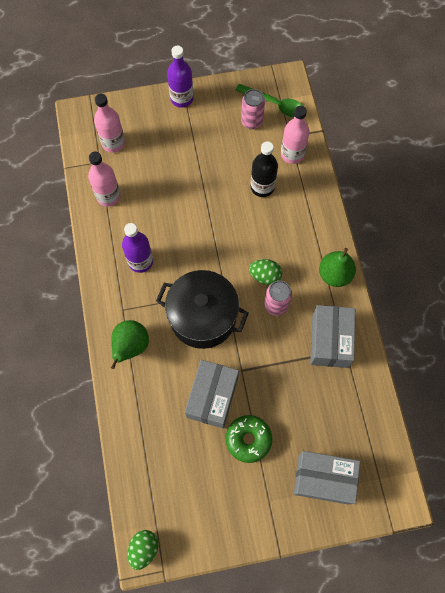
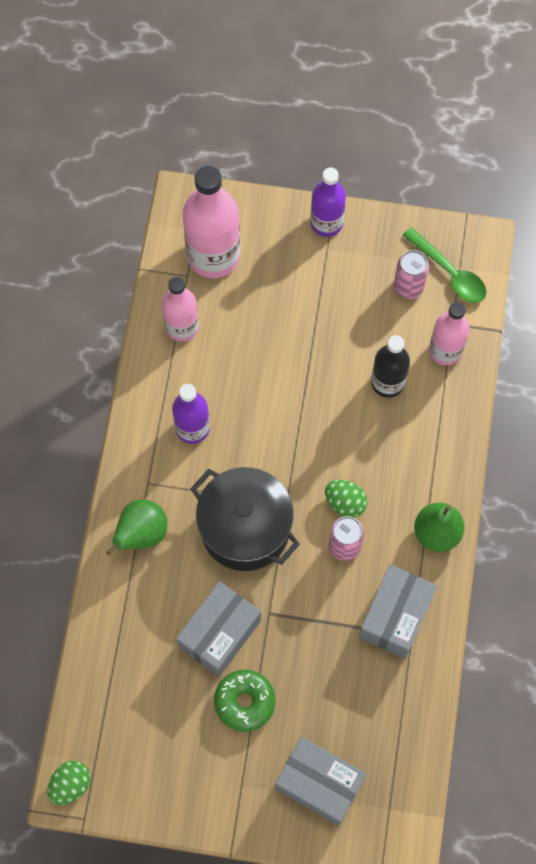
camera: 20 degrees right, 0 degrees up
pink bottle [94,94,125,153] -> pink bottle [183,165,241,278], size x1.61

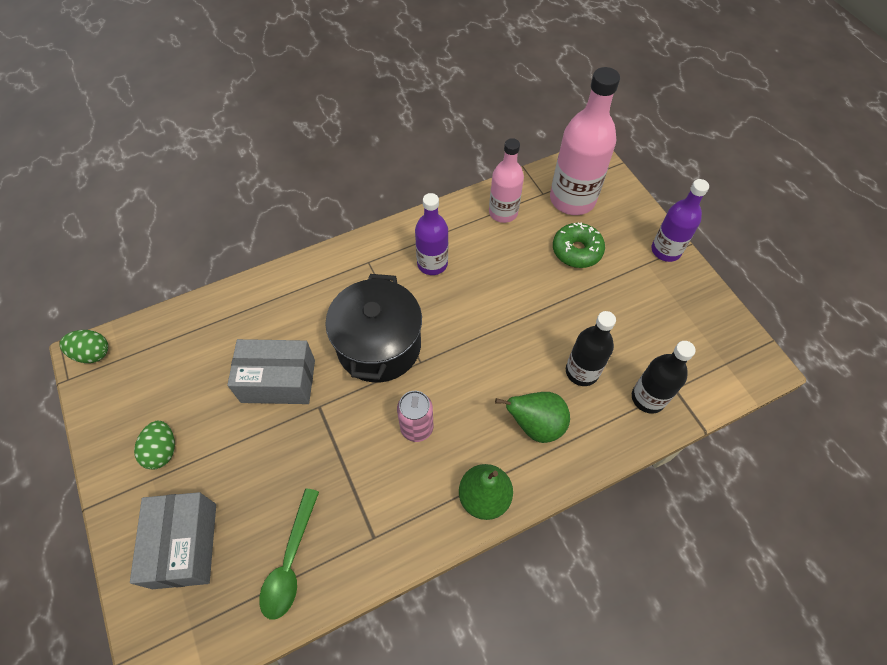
camera: 55 degrees right, 10 degrees down
green pear [106,500,167,555] -> green pear moved to [495,392,570,443]
green donut [214,670,275,732] -> green donut moved to [553,222,605,268]
green egg [325,480,368,518] -> green egg moved to [134,421,175,469]
grey box [359,565,437,658] -> none
pink can [394,250,429,299] -> none
green spoon [403,227,486,303] -> green spoon moved to [259,488,319,619]
pink bottle [429,302,470,365] -> black bottle [632,341,695,414]

